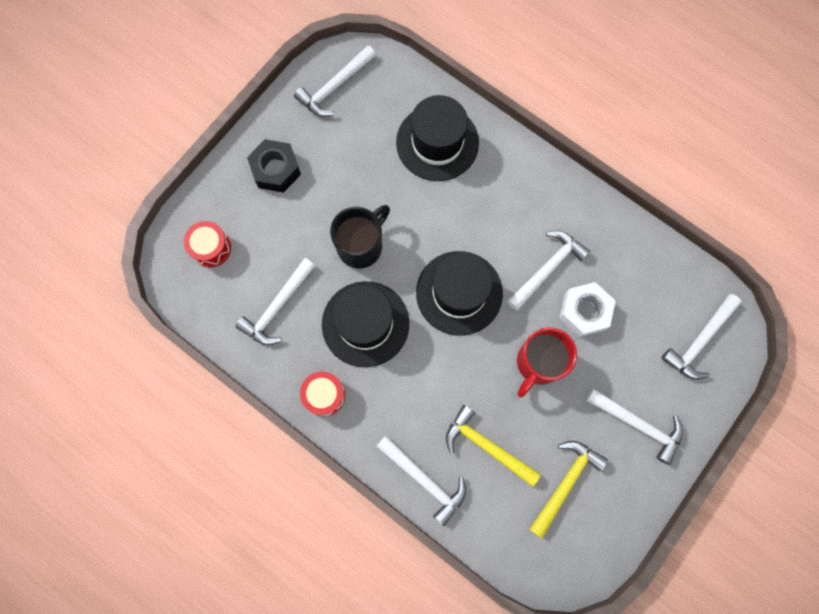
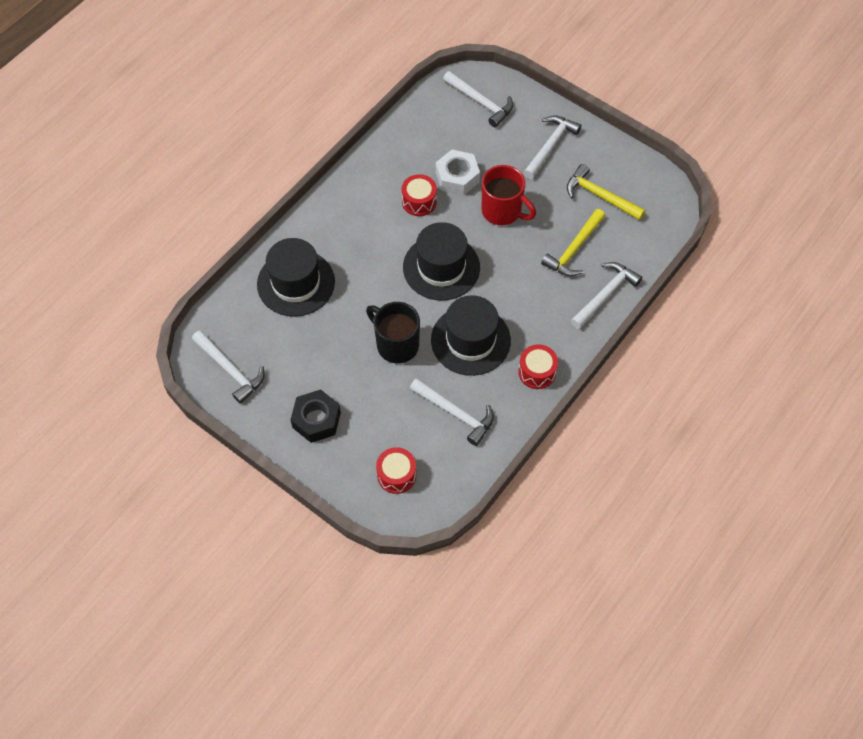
camera: 90 degrees left, 15 degrees down
white hammer [507,231,590,311] -> red drum [402,174,437,216]

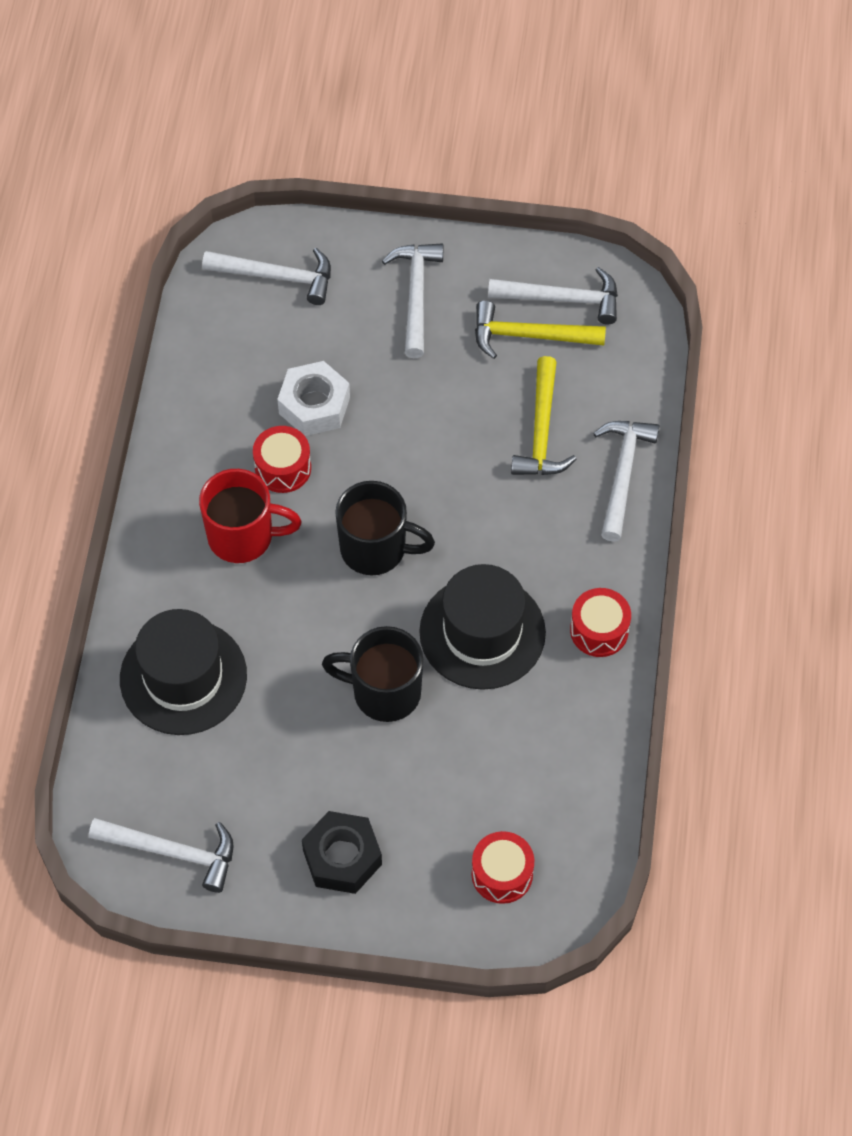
camera: 30 degrees left, 0 degrees up
black hat [403,222,480,301] -> black mug [335,481,435,575]
white hammer [410,378,494,446] -> white hammer moved to [488,267,618,324]
red mug [482,165,536,225] -> red mug moved to [199,469,302,563]

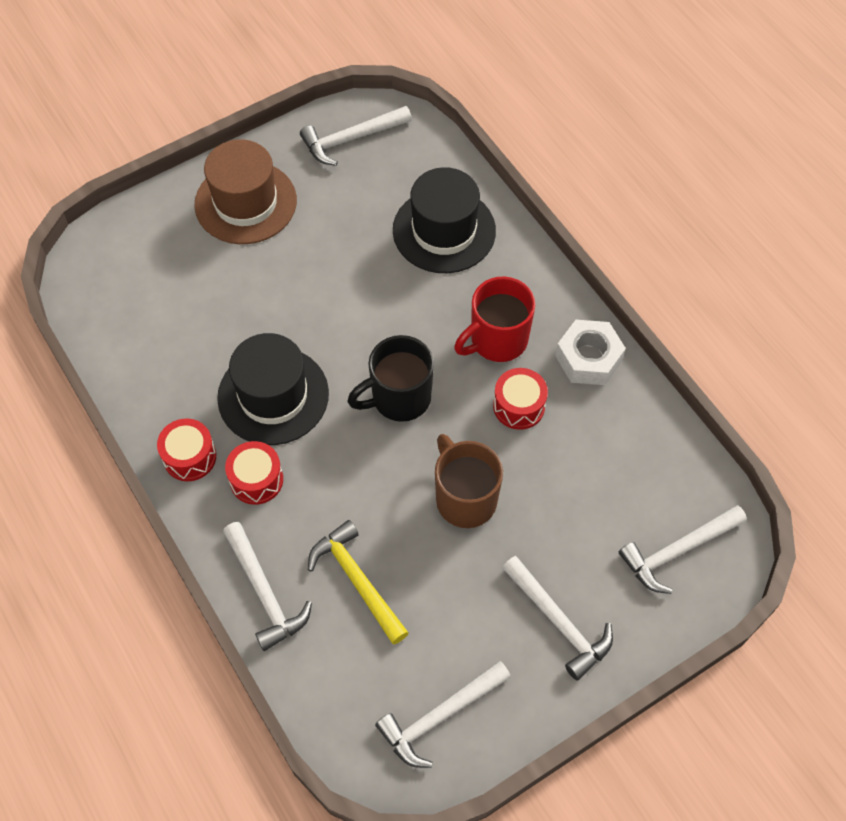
camera: 140 degrees right, 0 degrees up
white nut [277,361,350,436] -> white nut moved to [555,320,626,385]
black nut [302,811,382,894] -> brown hat [194,139,297,244]
black mug [322,626,423,722] -> none
red drum [472,831,534,904] -> red drum moved to [225,441,283,505]
yellow hammer [475,301,606,359] -> none
none -> brown mug [435,434,503,528]

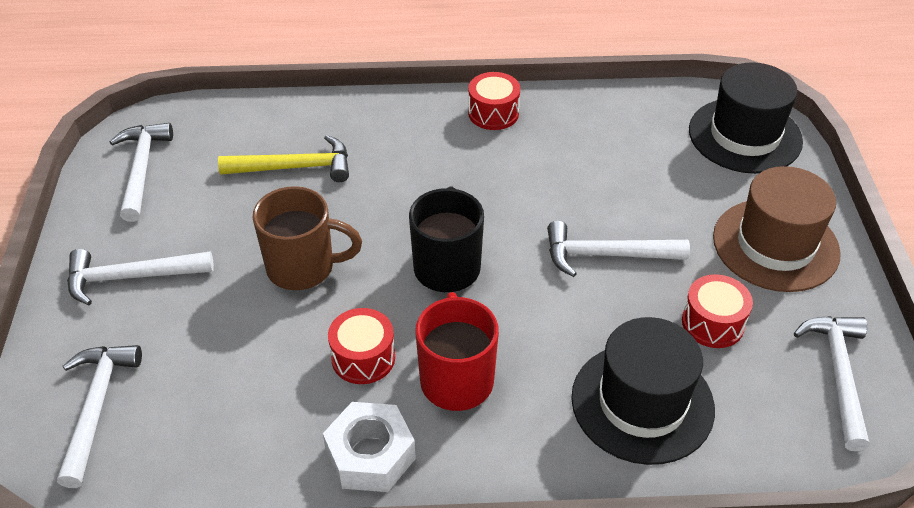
camera: 120 degrees right, 15 degrees down
black hat [217,333,329,445] -> black hat moved to [689,62,803,174]
white hammer [223,522,312,651] -> white hammer moved to [547,221,690,277]
red drum [225,441,283,505] -> red drum moved to [682,274,753,348]

